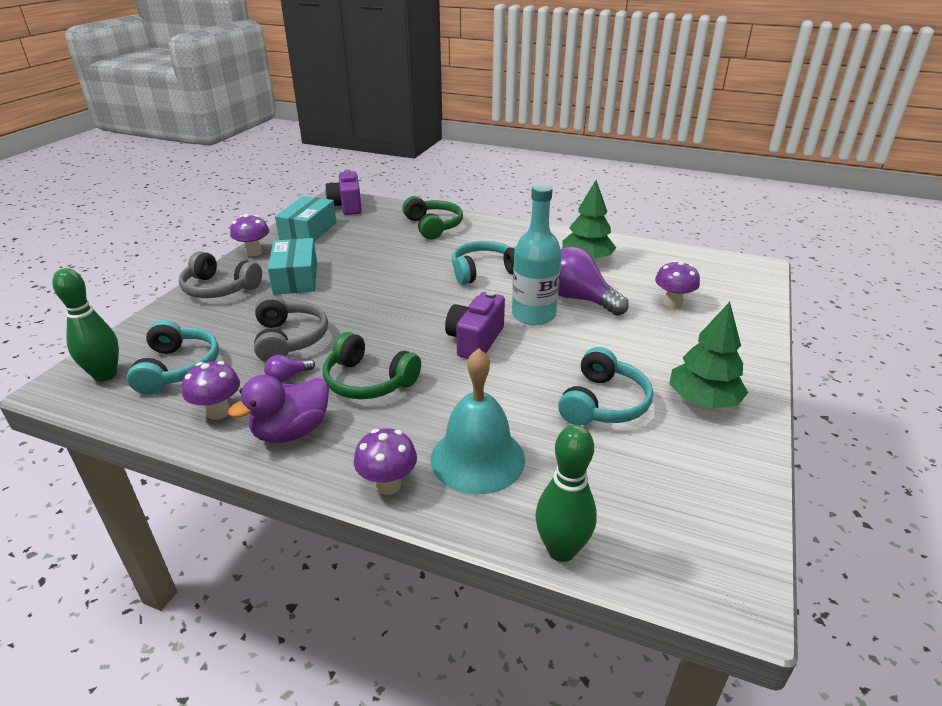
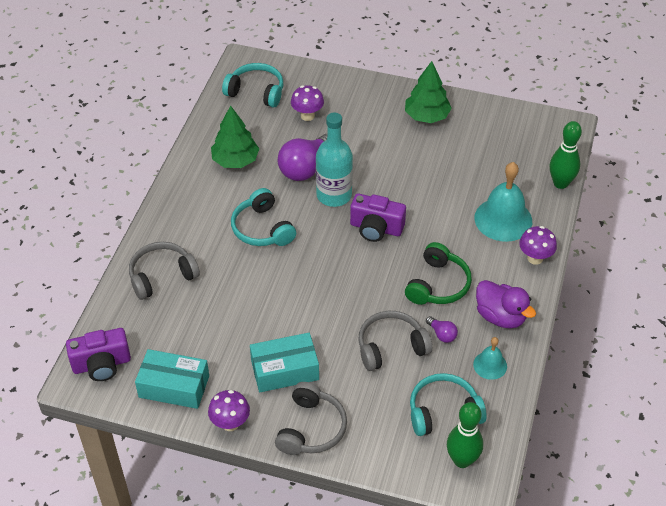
camera: 95 degrees left, 15 degrees up
purple mushroom [182,361,240,420] -> turquoise bell [473,337,507,380]
green headphones [402,196,463,240] -> grey headphones [129,242,200,300]
turquoise headphones [558,347,653,425] -> turquoise headphones moved to [222,63,283,108]

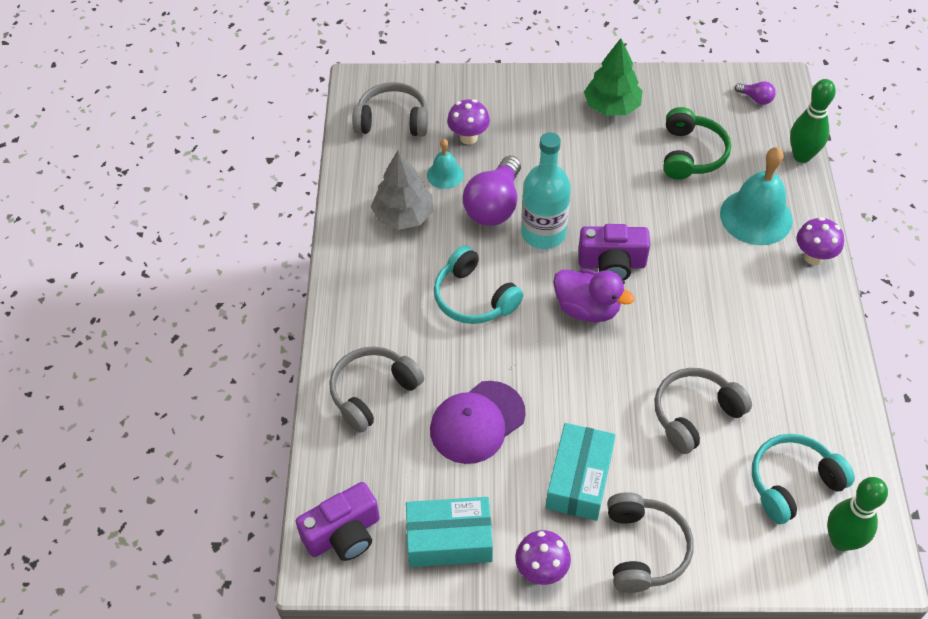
camera: 15 degrees left, 5 degrees up
green tree [211,105,259,168] -> grey tree [371,150,433,230]
turquoise headphones [222,63,283,108] -> grey headphones [352,82,428,136]
turquoise box [250,333,319,392] -> turquoise box turned 45 degrees counterclockwise [546,423,616,521]
green headphones [405,242,472,305] -> green headphones moved to [663,107,731,180]
purple light bulb [426,316,458,343] -> purple light bulb moved to [735,81,776,105]
turquoise bell [473,337,507,380] -> turquoise bell moved to [427,139,464,189]
purple duck [476,280,536,328] -> purple duck moved to [553,269,635,322]
none -> purple cap [430,381,526,464]

